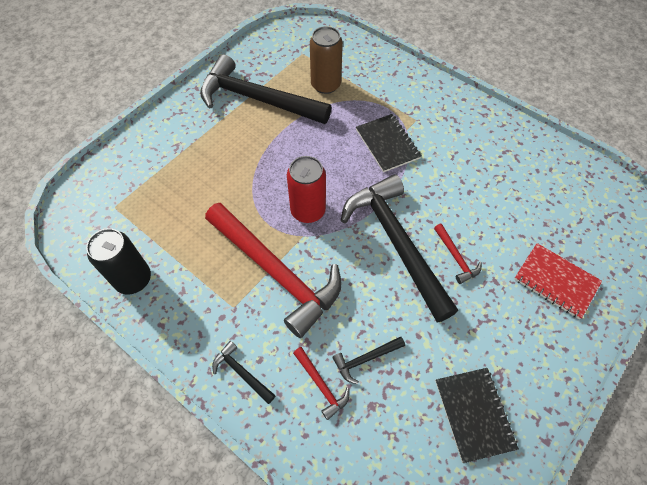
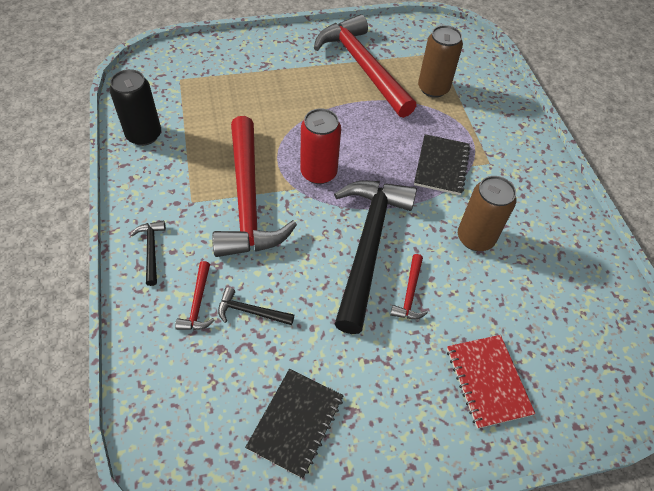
camera: 35 degrees right, 5 degrees down
black hammer [200,54,332,124] -> red hammer [314,14,417,118]
none -> brown can [458,176,516,251]

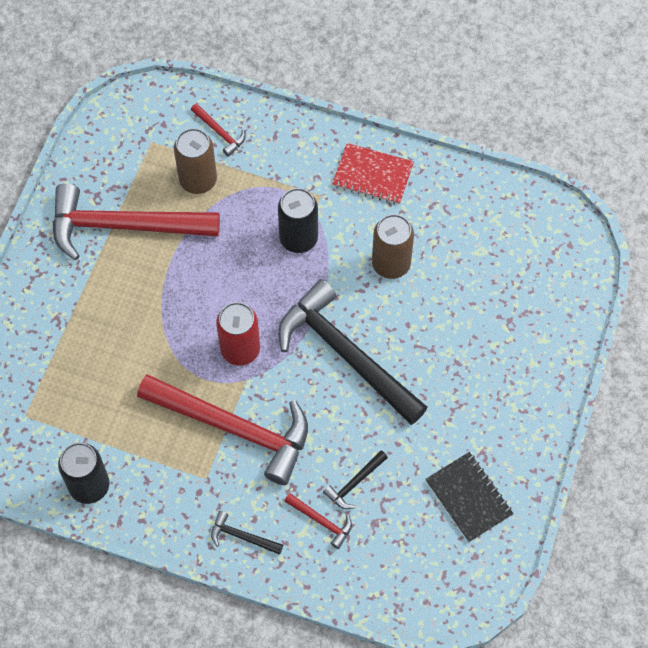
camera: 55 degrees left, 10 degrees up
red hammer [390,254,428,319] -> red hammer moved to [191,103,246,157]
black notebook [414,134,471,195] -> black can [278,188,318,253]
red notebook [447,335,535,429] -> red notebook moved to [332,143,414,205]

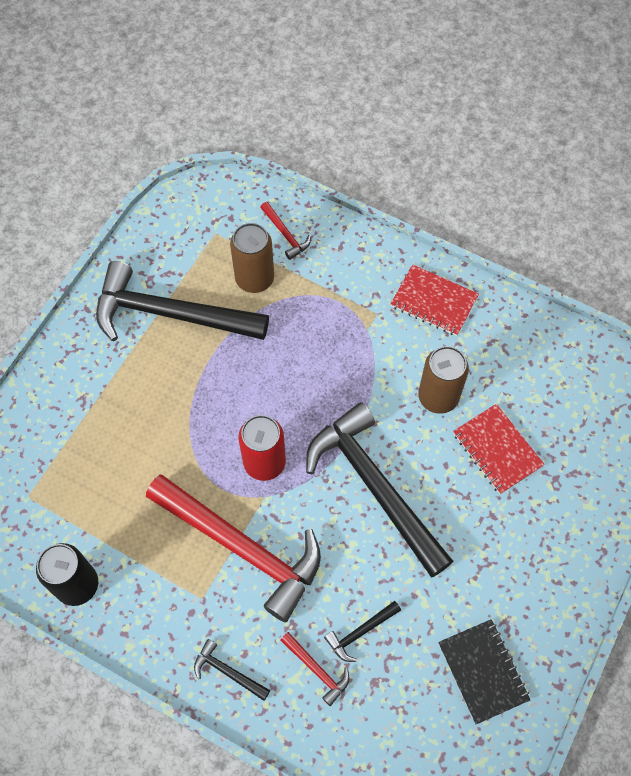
camera: 10 degrees right, 0 degrees up
red hammer [52,183,220,260] -> black hammer [96,261,269,341]
black can [278,188,318,253] -> none
none -> red notebook [453,404,545,494]

